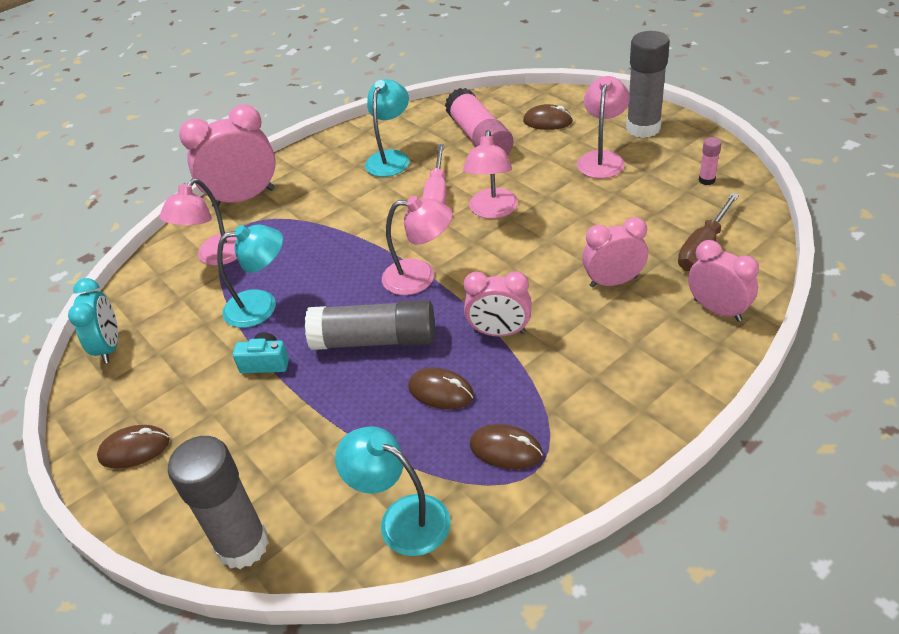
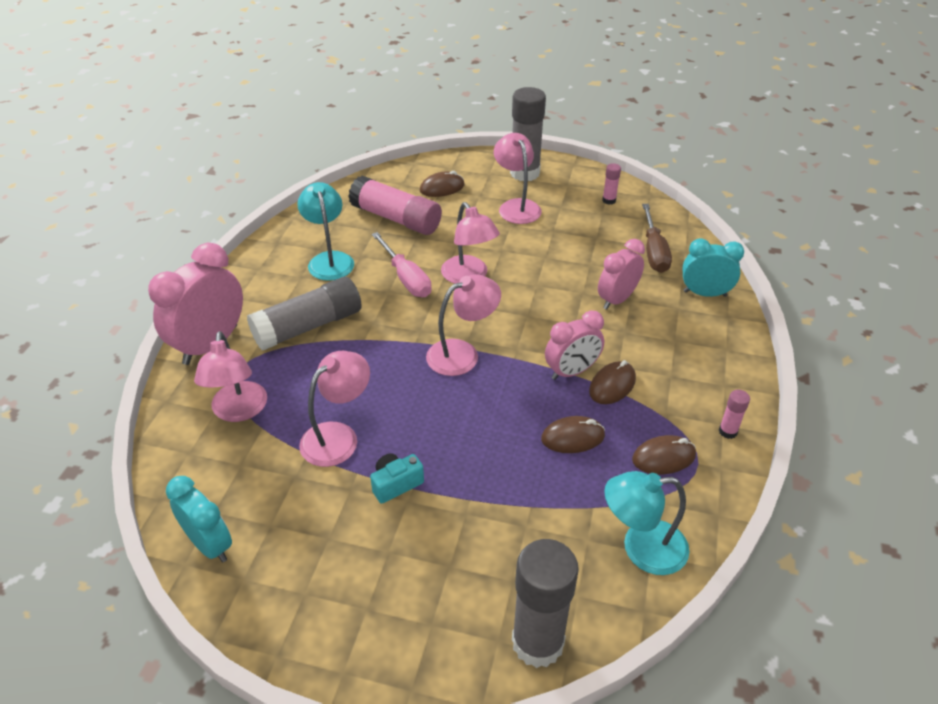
camera: 40 degrees left, 0 degrees up
brown mouse [97,425,170,469] -> brown mouse moved to [589,360,636,404]
turquoise lamp [217,224,283,328] -> pink lamp [299,351,370,467]
grey glue stick [305,300,435,350] -> grey glue stick moved to [247,277,362,350]
pink clock [688,240,759,322] -> turquoise clock [683,238,744,297]
none -> pink glue stick [719,390,750,439]

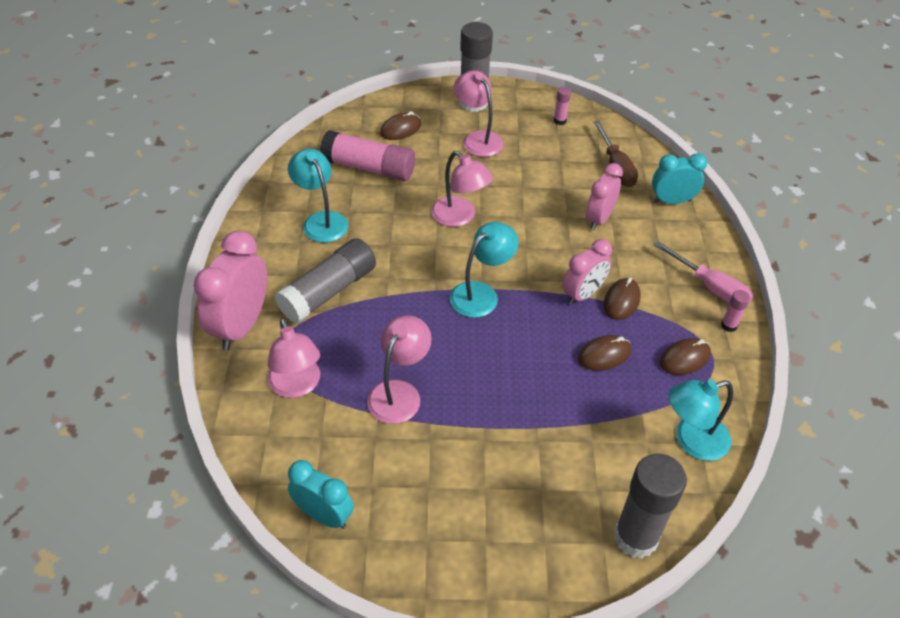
camera: 15 degrees left, 5 degrees up
turquoise camera [370,453,424,504] -> none
pink screwdriver [372,232,432,297] -> pink screwdriver moved to [654,241,753,306]
pink lamp [426,274,501,376] -> turquoise lamp [450,222,519,318]

